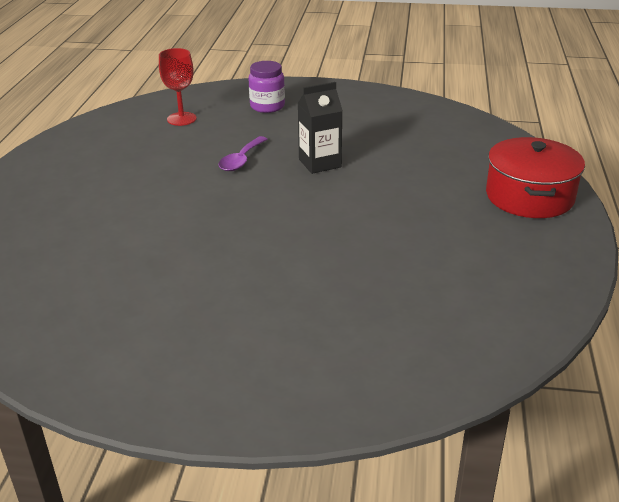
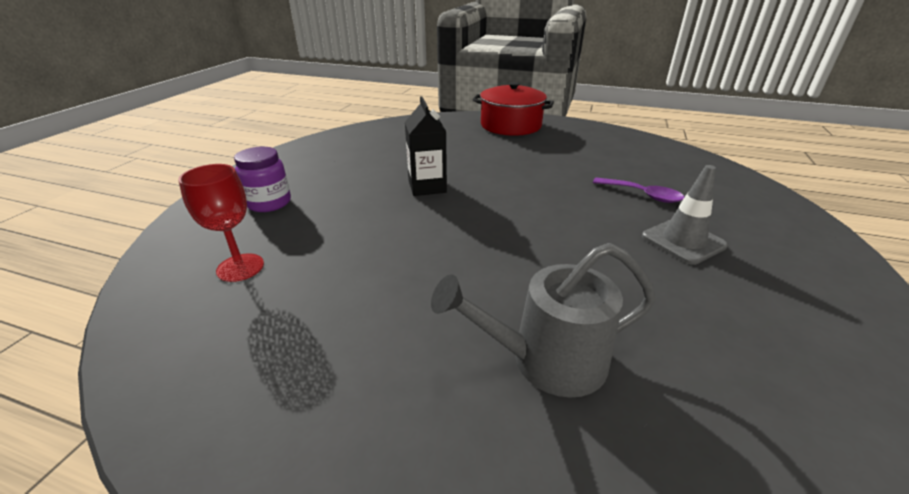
camera: 80 degrees left, 0 degrees up
purple spoon [218,136,267,171] -> purple spoon moved to [593,177,684,203]
none -> grey watering can [431,243,656,398]
none -> grey traffic cone [642,165,728,265]

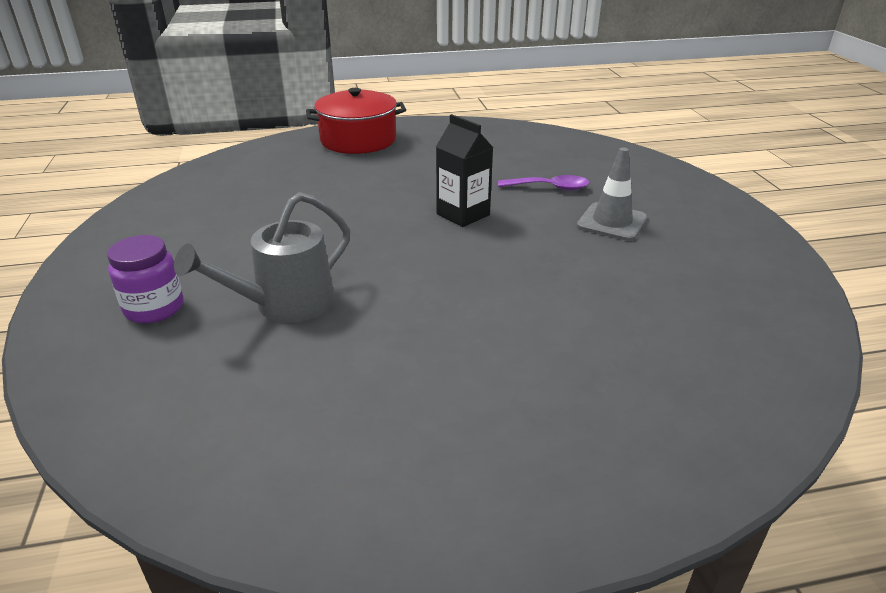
camera: 30 degrees left, 0 degrees up
red goblet [178,164,264,282] -> none
black carton [405,96,447,196] -> black carton moved to [436,114,493,227]
grey watering can [431,243,656,398] -> grey watering can moved to [174,192,350,323]

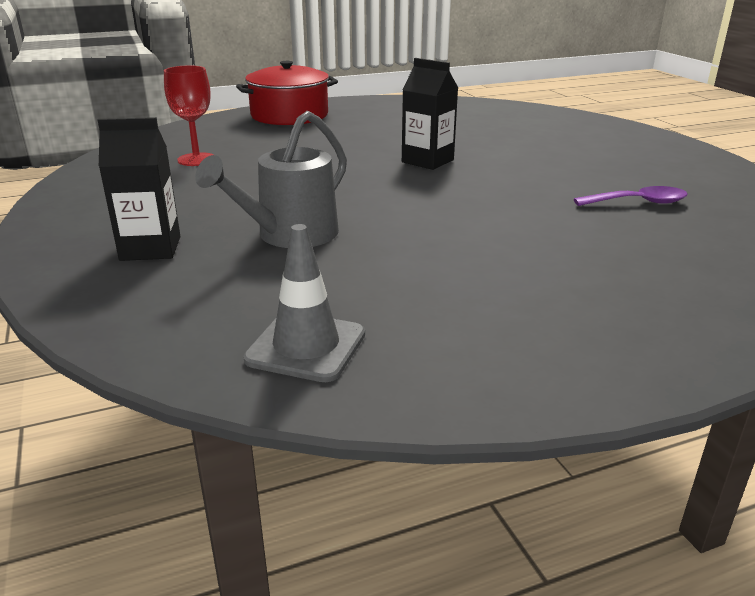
camera: 10 degrees left, 5 degrees down
purple jar [107,235,183,324] -> black carton [97,117,180,261]
purple spoon [498,175,590,190] -> purple spoon moved to [574,186,687,206]
grey traffic cone [577,148,647,241] -> grey traffic cone moved to [243,224,365,382]
none -> red goblet [164,65,214,166]

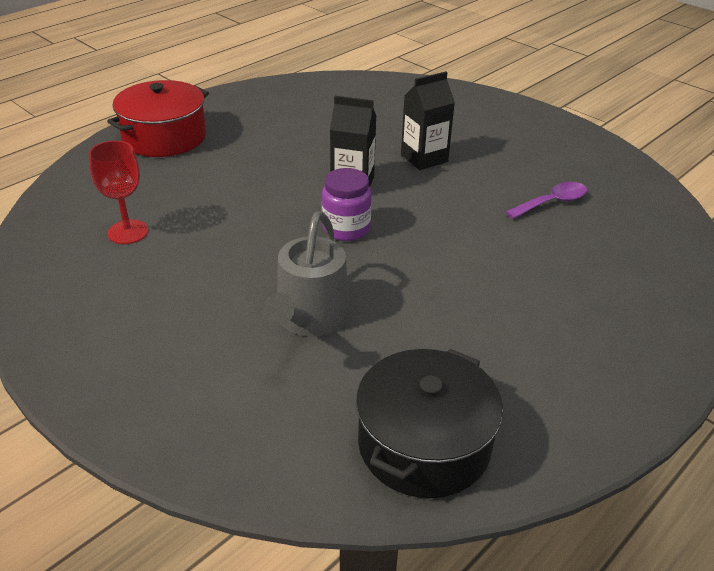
camera: 25 degrees left, 10 degrees up
black carton [97,117,180,261] -> black carton moved to [401,71,455,170]
grey traffic cone [243,224,365,382] -> black pot [356,349,503,498]
none -> purple jar [322,168,372,241]

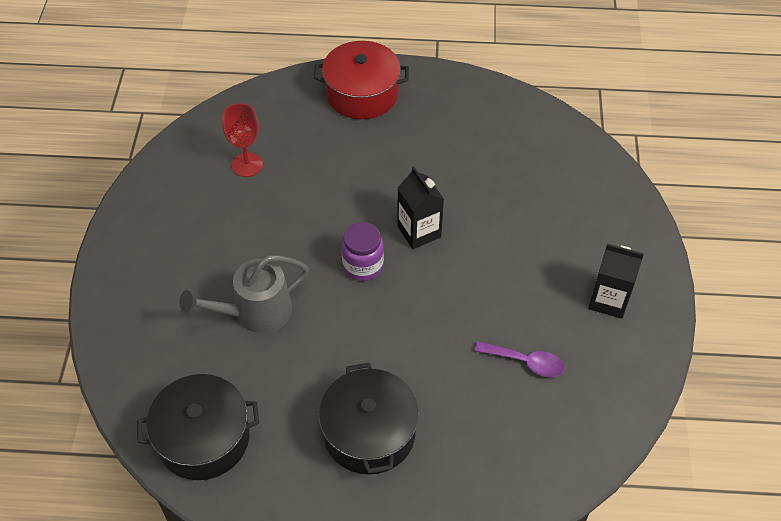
camera: 50 degrees right, 15 degrees up
black carton [401,71,455,170] -> black carton moved to [589,244,644,319]
none -> black pot [319,363,419,475]

